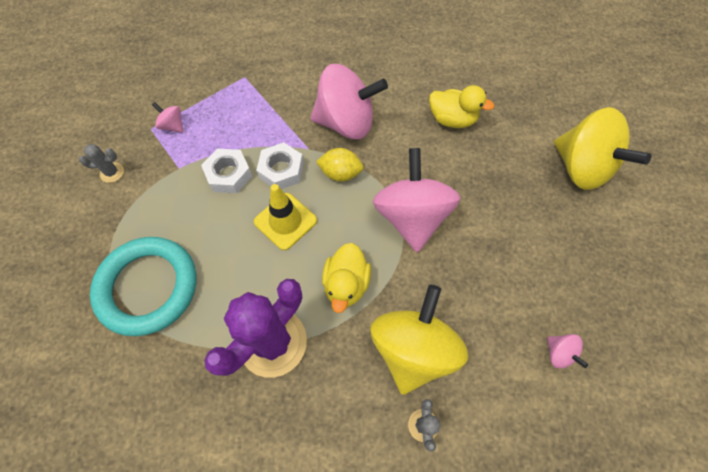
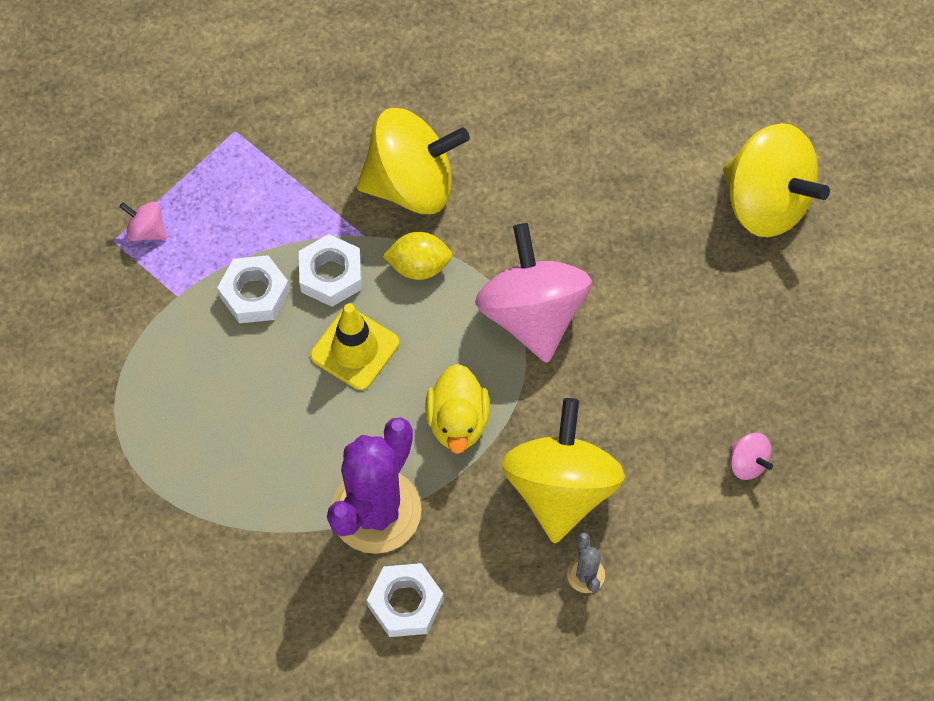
camera: 10 degrees left, 0 degrees up
grey cactus [79,144,124,183] -> none
turquoise ring [90,237,196,336] -> none
pink spinning top [311,64,388,139] -> yellow spinning top [357,108,470,214]
yellow duck [429,85,494,128] -> none
none -> white nut [367,563,444,637]

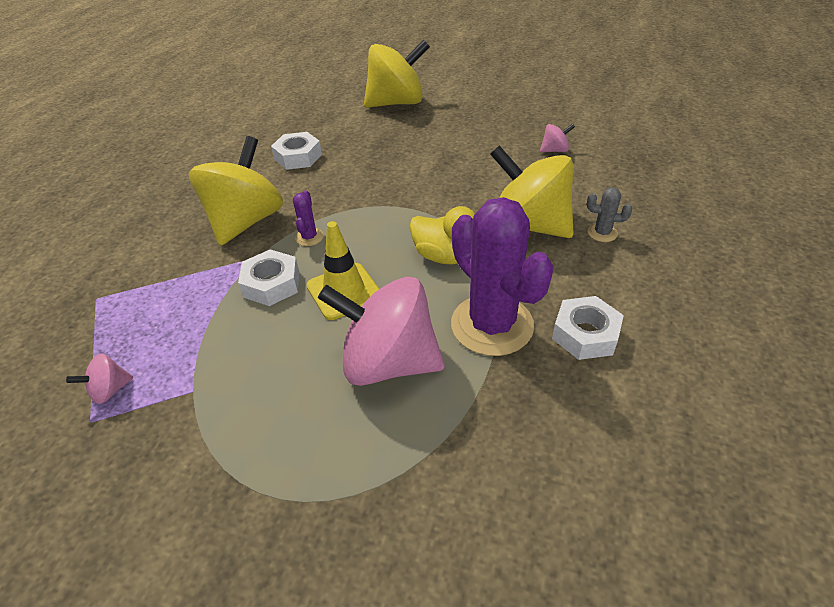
camera: 60 degrees left, 20 degrees down
white nut [217,255,290,323] -> white nut moved to [271,132,322,170]
yellow lemon [383,232,453,280] -> purple cactus [293,190,324,246]
pink spinning top [475,223,592,363] -> pink spinning top moved to [318,277,445,386]

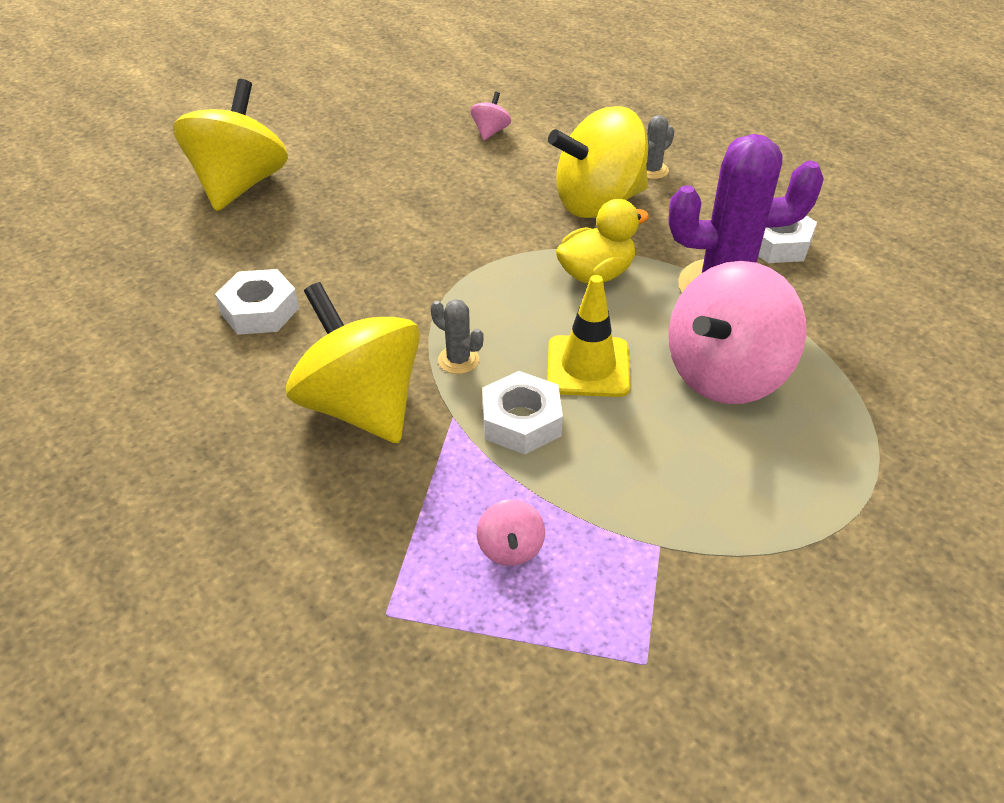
camera: 60 degrees left, 0 degrees up
pink spinning top [66,353,134,404] -> pink spinning top moved to [477,499,545,566]
purple cactus [293,190,324,246] -> grey cactus [431,299,483,374]

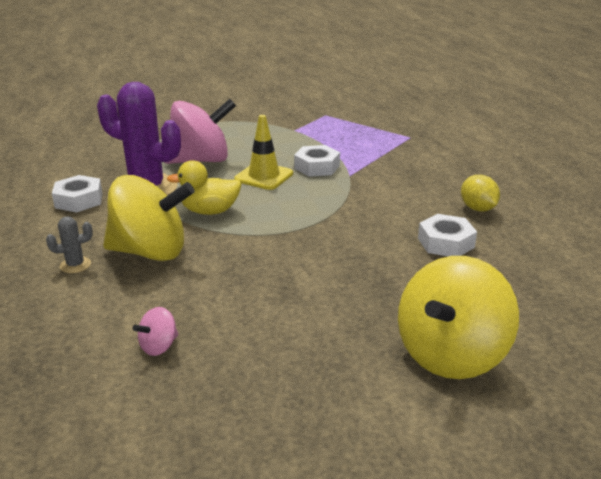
camera: 155 degrees left, 15 degrees down
yellow spinning top [286,282,420,443] -> none
grey cactus [431,299,483,374] -> none
pink spinning top [477,499,545,566] -> none
none -> yellow lemon [461,175,500,212]

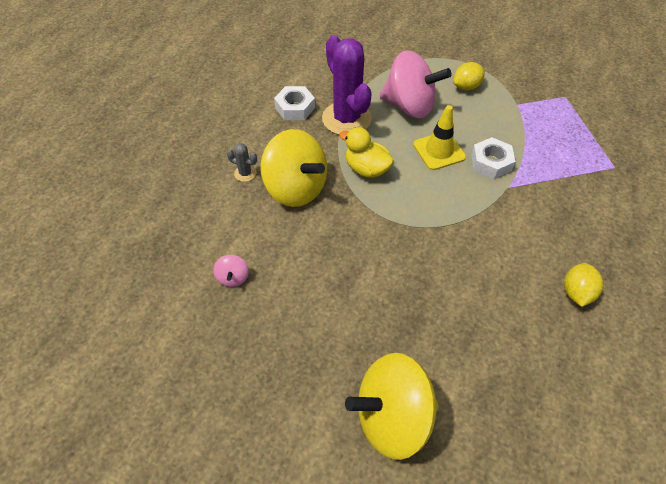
camera: 40 degrees right, 25 degrees up
pink spinning top [133,307,178,356] -> pink spinning top turned 90 degrees counterclockwise [213,255,249,287]
white nut [418,214,477,257] -> none
none -> yellow lemon [453,62,485,91]

